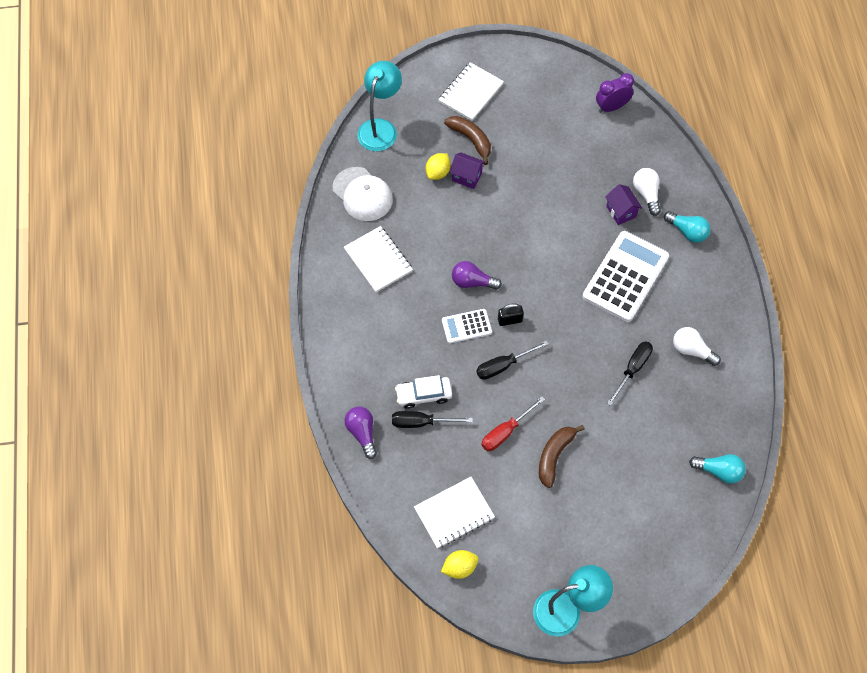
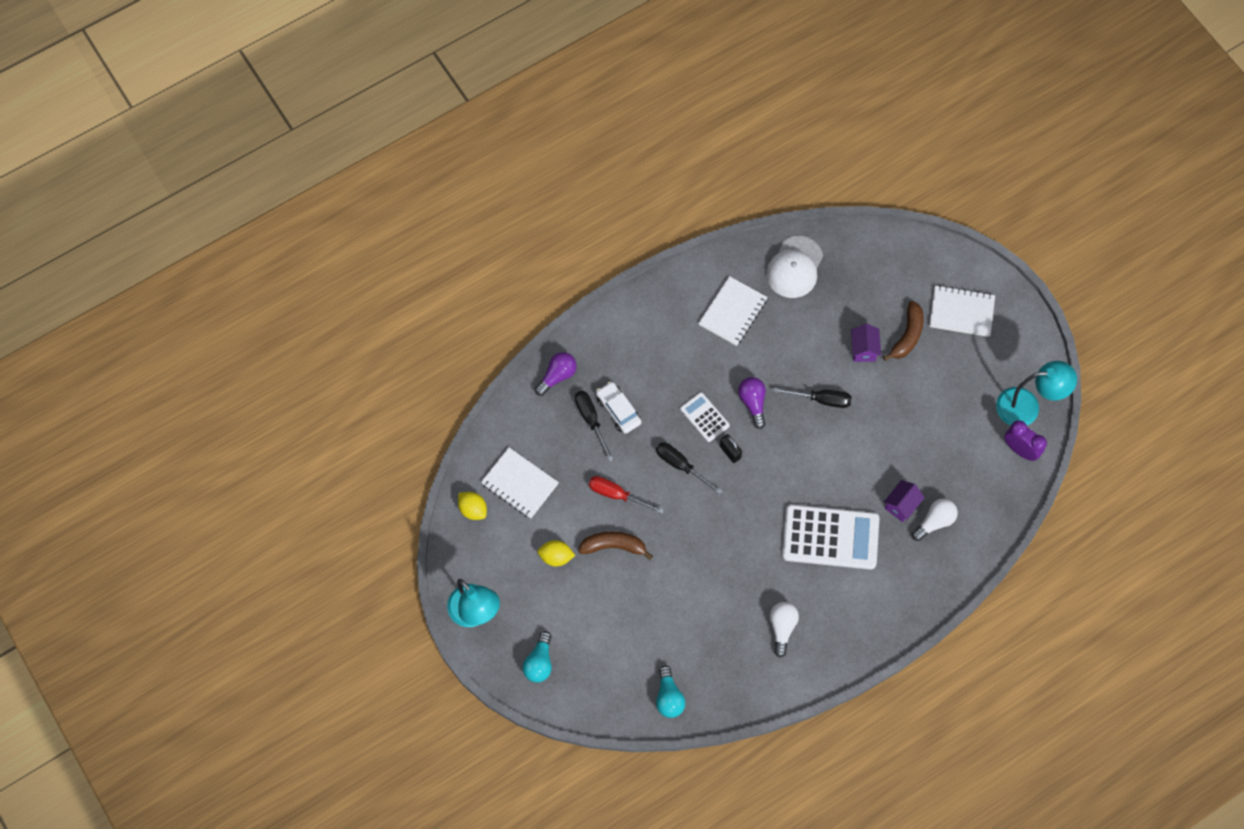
camera: 65 degrees right, 5 degrees up
turquoise lamp [358,61,402,151] -> turquoise lamp moved to [996,361,1077,425]
yellow lemon [426,153,451,180] -> yellow lemon moved to [537,540,575,566]
black screwdriver [607,341,653,406] -> black screwdriver moved to [773,388,852,408]
turquoise light bulb [664,211,710,243] -> turquoise light bulb moved to [522,631,552,683]

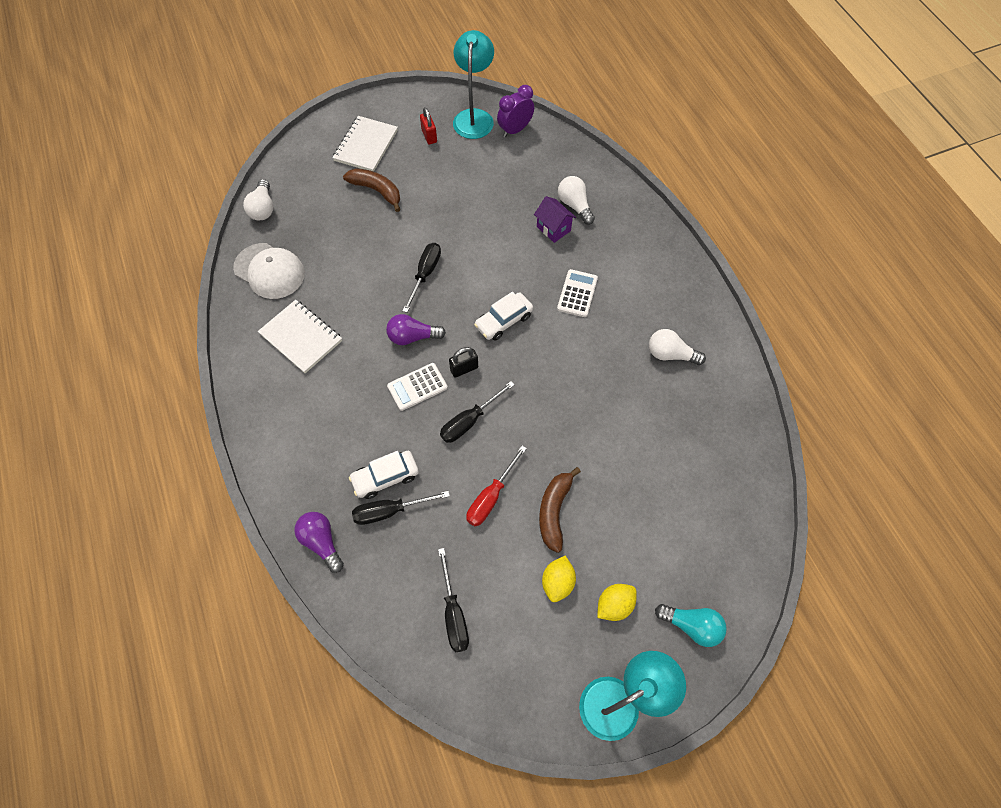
camera: 80 degrees left, 5 degrees down
yellow lemon [458,492,487,520] -> yellow lemon moved to [597,584,637,621]
white notebook [481,448,559,518] -> black screwdriver [438,548,469,652]
turquoise light bulb [656,665,686,718] -> none
white calculator [782,504,879,570] -> white calculator [557,269,598,317], size x0.51
purple house [851,324,881,362] -> none
none -> white light bulb [243,179,273,220]
none -> red padlock [420,107,437,144]
none -> white car [474,292,533,340]

